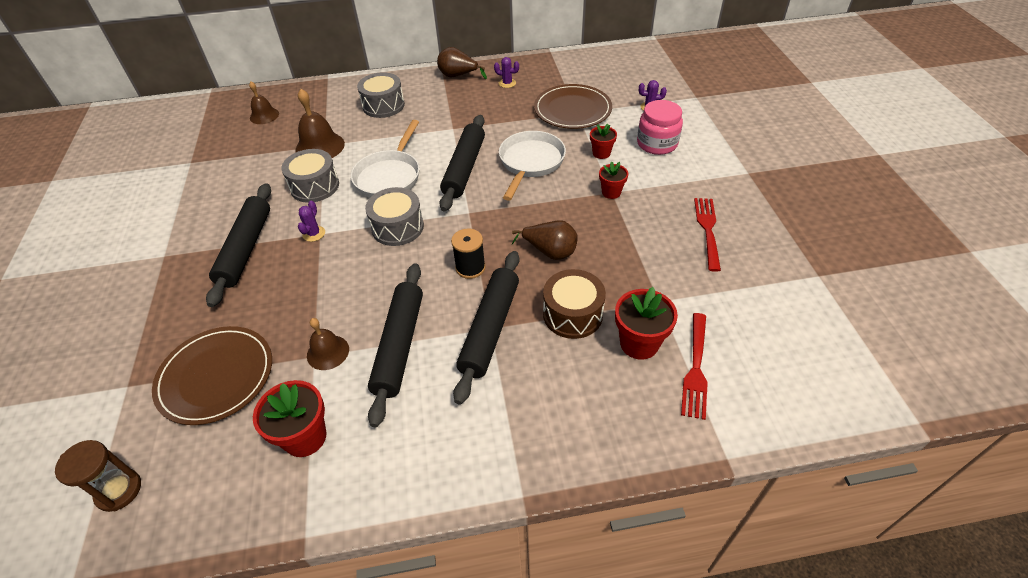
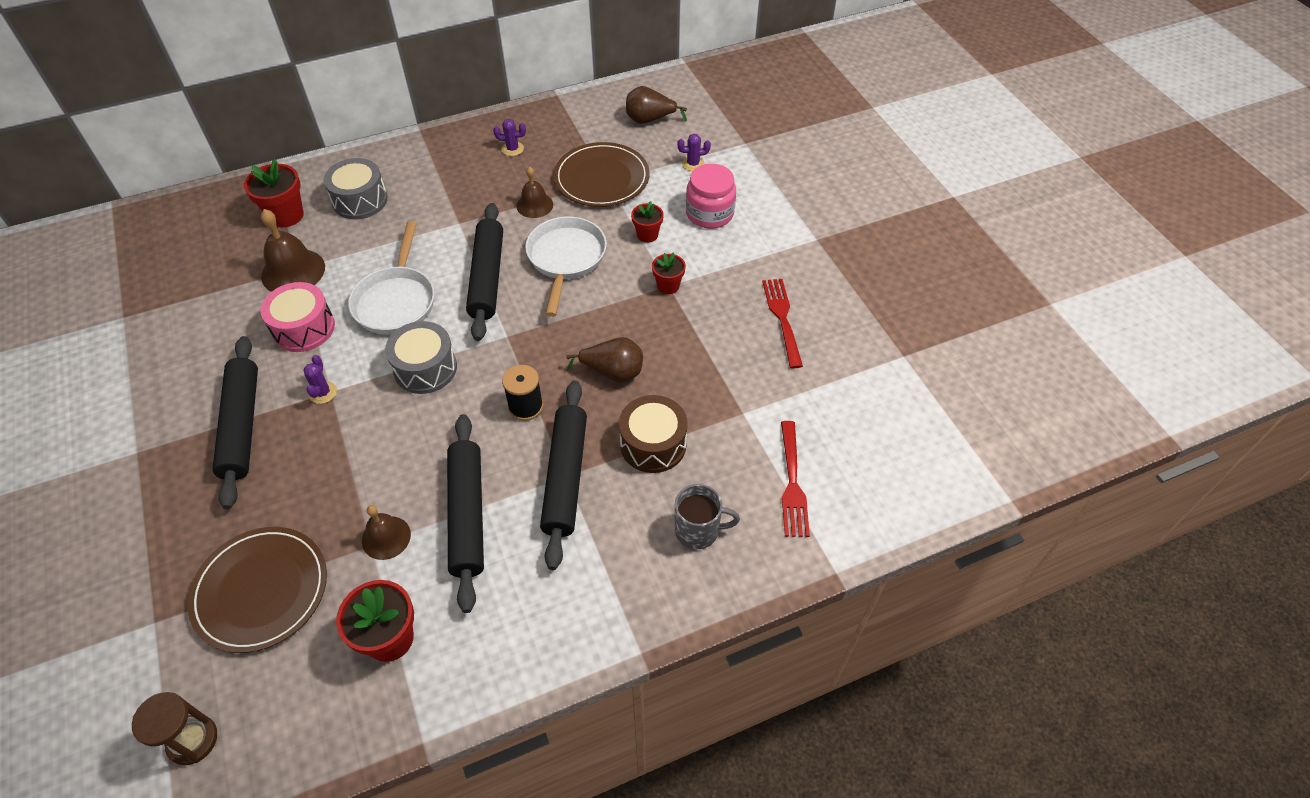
camera: 15 degrees left, 5 degrees up
brown bell [249,82,279,124] -> brown bell moved to [516,167,553,218]
grey drum [281,149,339,203] -> pink drum [260,282,335,352]
brown pear [437,47,487,79] -> brown pear moved to [626,86,687,124]
red flower pot [615,287,678,360] -> red flower pot moved to [244,159,304,227]
none -> grey mug [675,484,740,549]

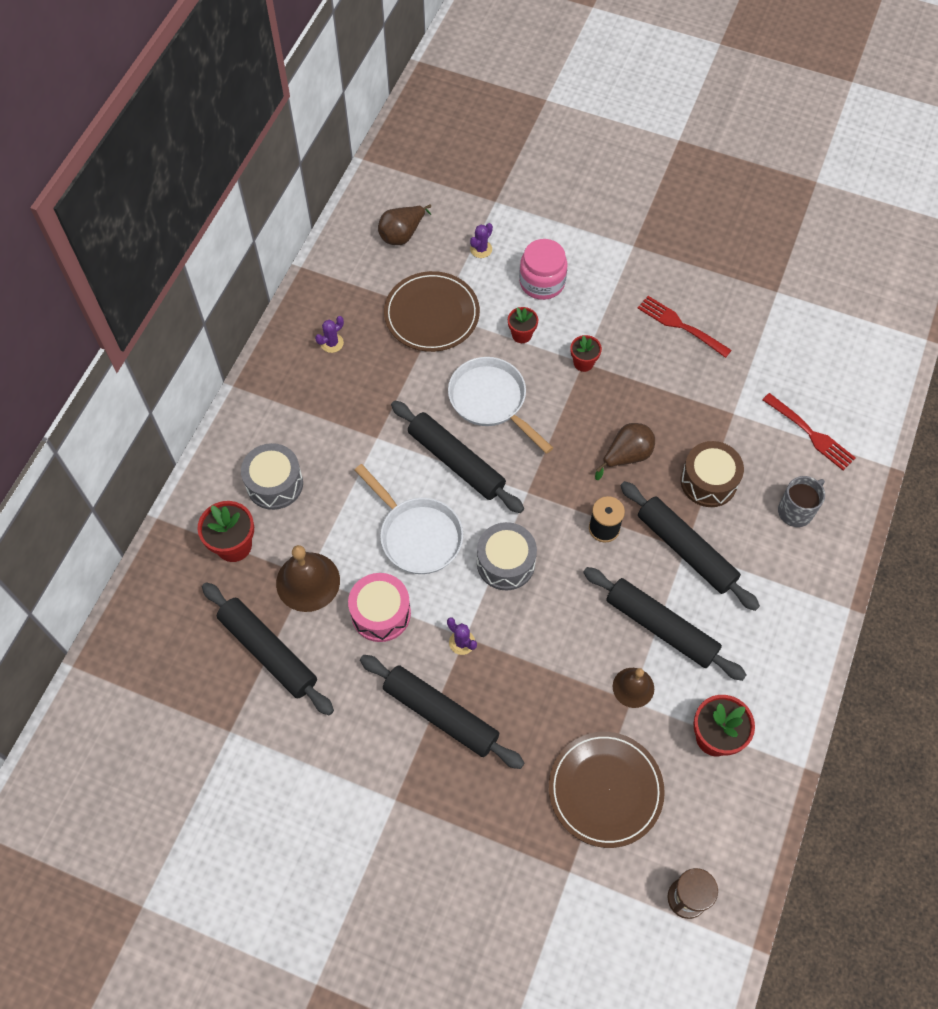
camera: 45 degrees left, 10 degrees up
brown bell [516,167,553,218] -> none
none -> black rolling pin [202,582,334,715]

